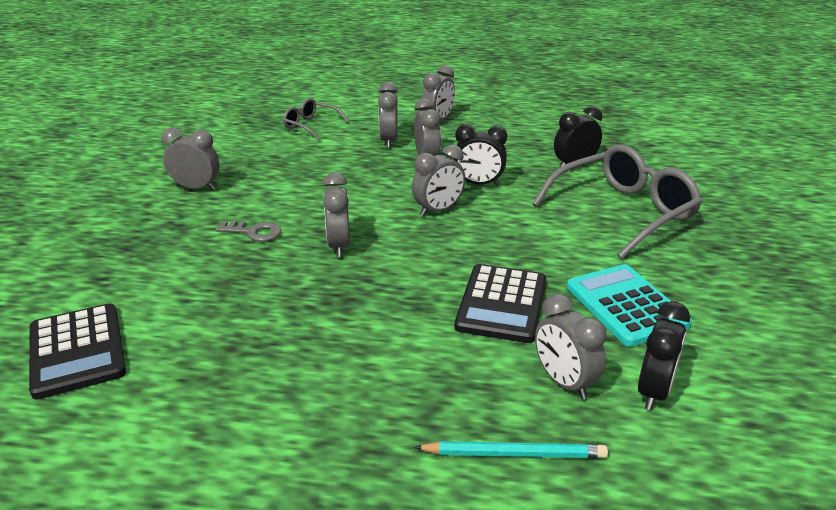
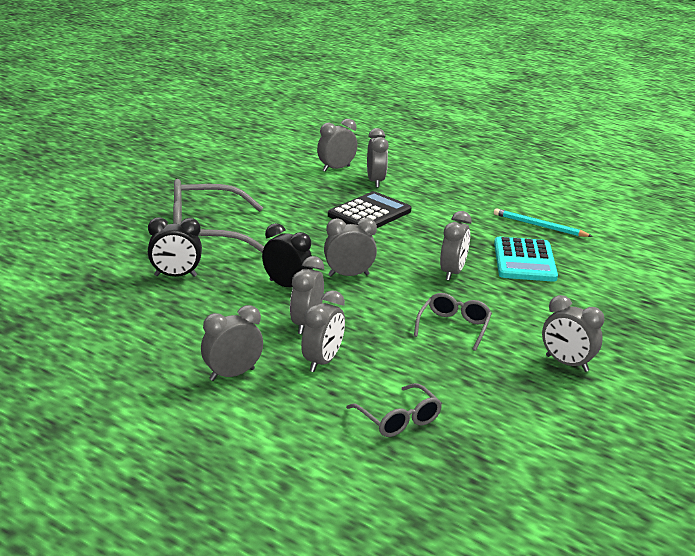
camera: 155 degrees left, 5 degrees down
black calculator [29,303,126,400] -> none
grey key [215,221,281,242] -> none
turquoise pencil [414,441,608,458] -> turquoise pencil moved to [494,208,593,237]
turquoise calculator [567,264,692,347] -> turquoise calculator moved to [494,237,558,282]
black clock [638,301,690,410] -> grey clock [317,119,358,172]
none -> grey glasses [414,293,492,351]

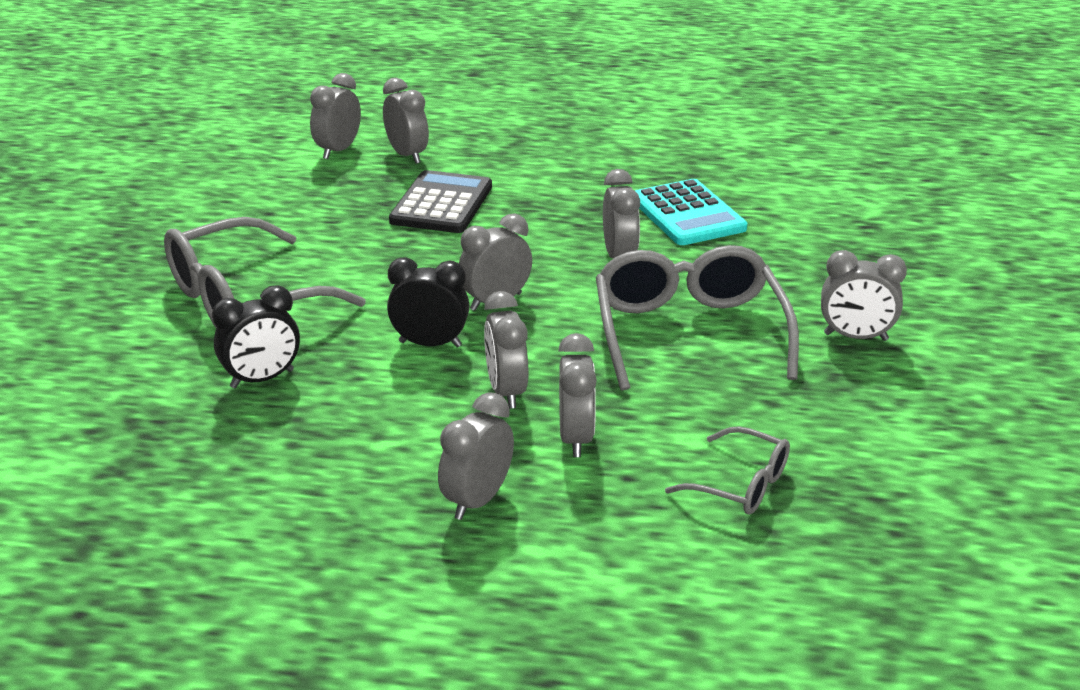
camera: 25 degrees left, 5 degrees up
grey glasses [414,293,492,351] -> grey glasses [596,245,799,391], size x1.93
turquoise pencil [494,208,593,237] -> none

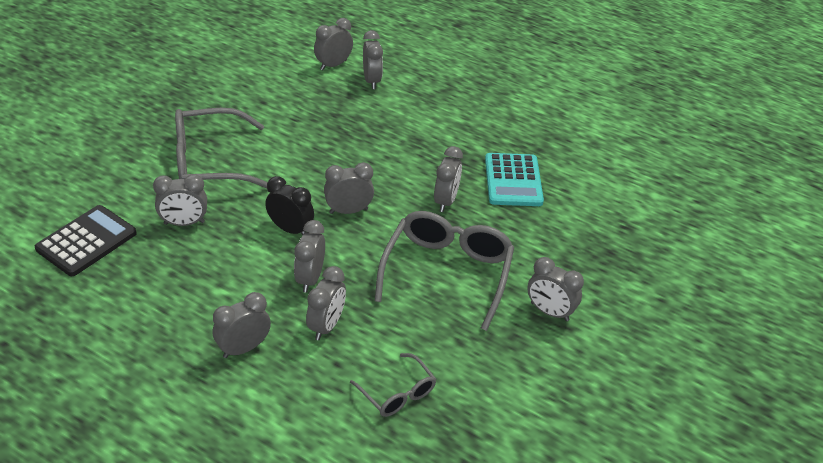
camera: 20 degrees right, 10 degrees up
black clock [212,285,300,388] -> grey clock [153,174,207,226]
black calculator [389,170,492,233] -> black calculator moved to [35,205,137,276]

